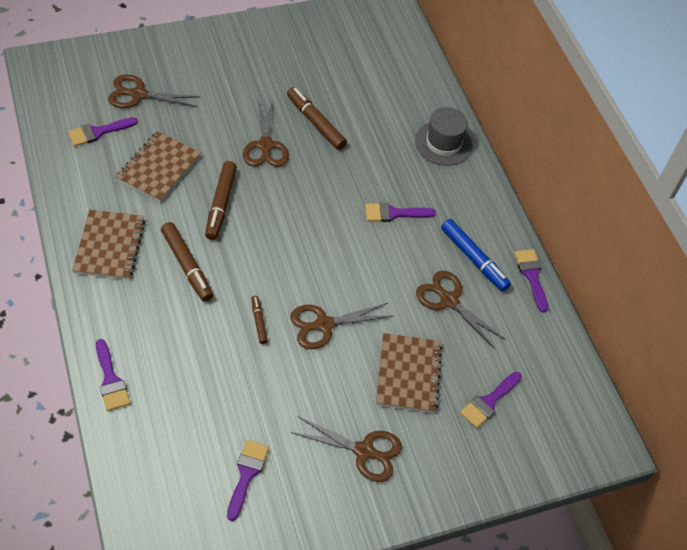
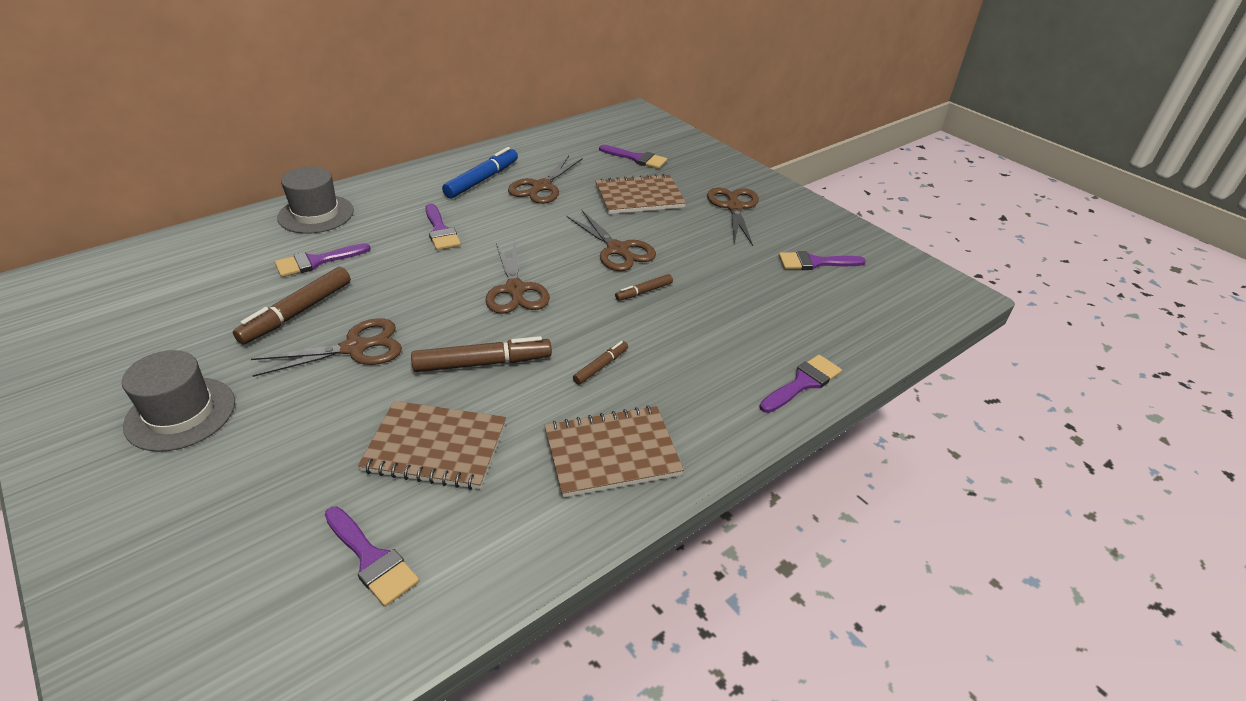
camera: 105 degrees left, 15 degrees down
brown scissors [108,75,200,108] -> brown scissors moved to [485,242,550,314]
brown marker [161,222,213,302] -> brown marker [573,341,628,385], size x0.54
purple brush [515,249,548,313] -> purple brush moved to [275,243,371,277]
none -> grey hat [122,350,235,452]

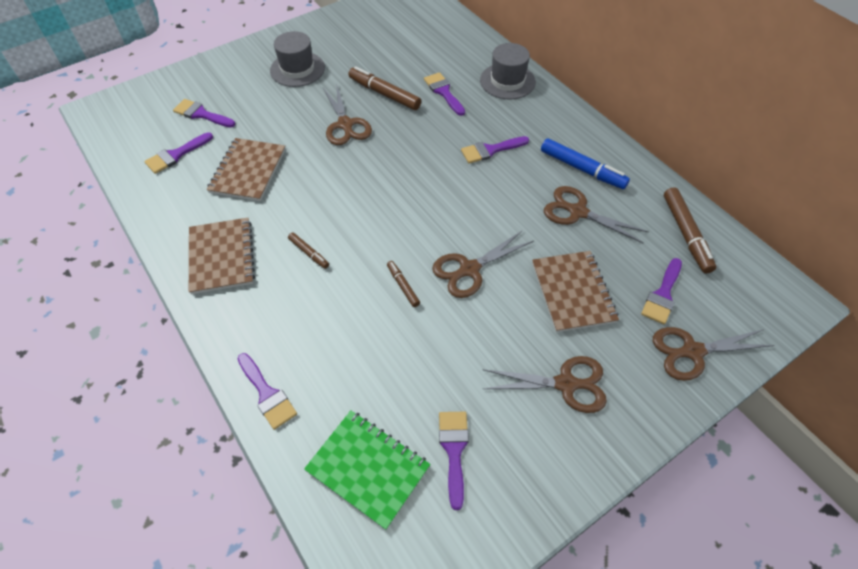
camera: 95 degrees right, 15 degrees up
brown marker [411,336,552,372] -> brown marker moved to [664,187,716,273]
brown scissors [485,242,550,314] -> brown scissors moved to [653,327,774,381]
none -> purple brush [173,99,235,127]
none -> green notebook [304,411,430,530]

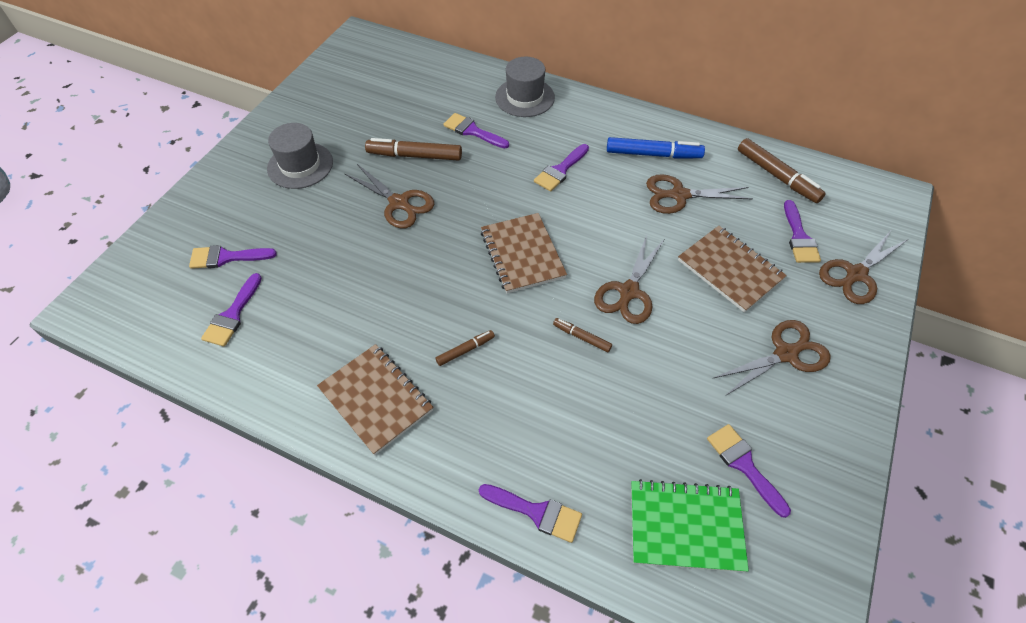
camera: 30 degrees left, 0 degrees up
brown notebook [207,138,286,201] -> brown notebook moved to [481,213,567,293]
brown marker [288,232,329,269] -> brown marker turned 45 degrees counterclockwise [435,330,495,366]

